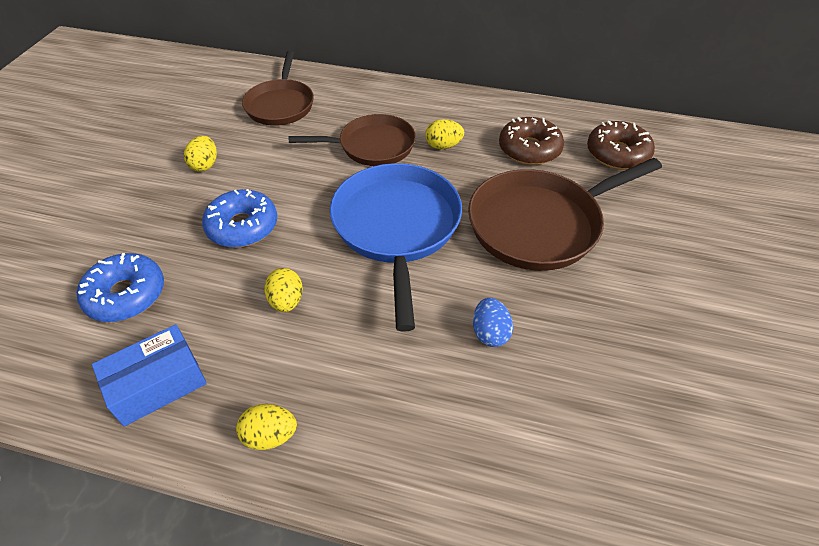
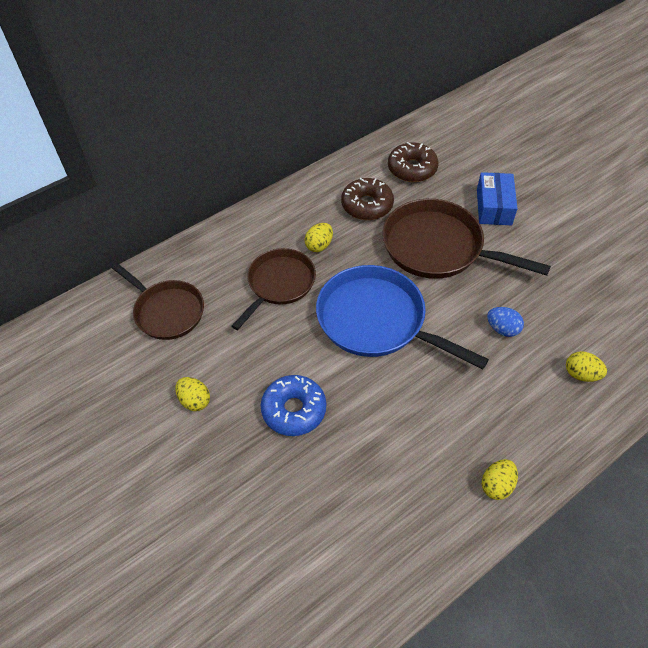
camera: 50 degrees left, 5 degrees up
blue donut [77,253,164,322] -> none
blue box [92,324,207,427] -> blue box moved to [477,172,518,225]
yellow egg [264,268,303,312] -> yellow egg moved to [566,351,607,382]
brown pan [468,158,662,271] -> brown pan turned 105 degrees clockwise [382,199,551,279]

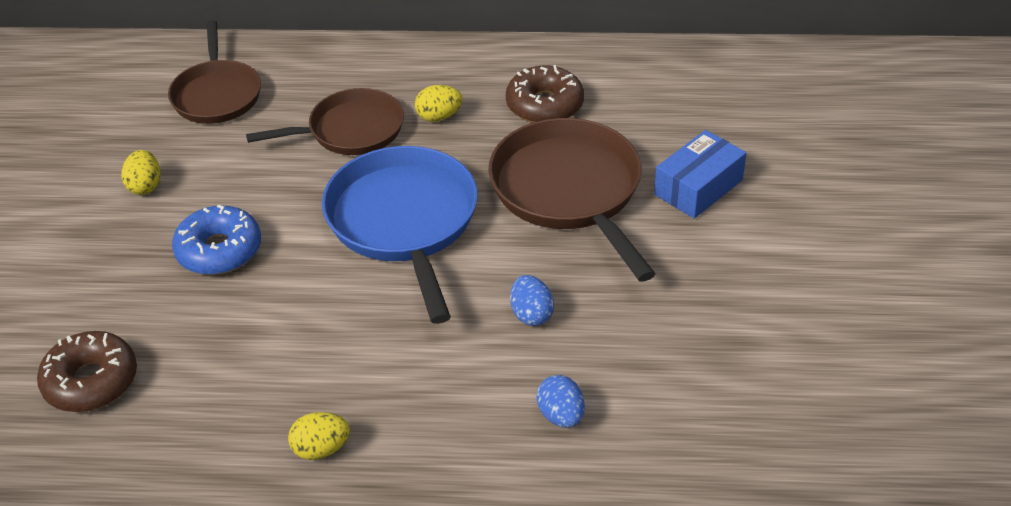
camera: 40 degrees right, 10 degrees down
brown donut [388,142,438,182] -> brown donut moved to [37,331,137,412]
yellow egg [566,351,607,382] -> blue egg [537,375,585,428]

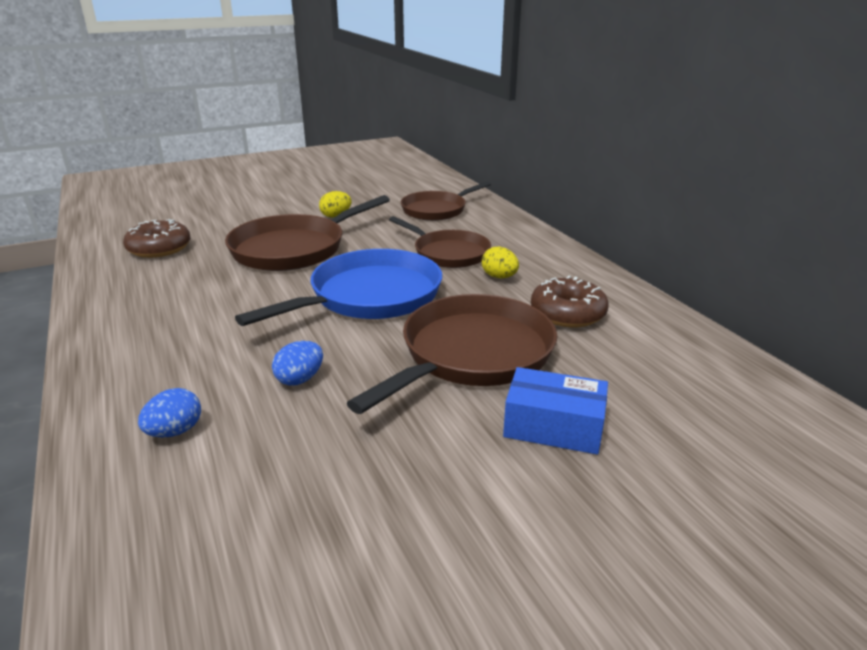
camera: 60 degrees right, 15 degrees down
blue donut [172,205,261,275] -> brown pan [225,195,390,271]
yellow egg [288,412,350,460] -> none

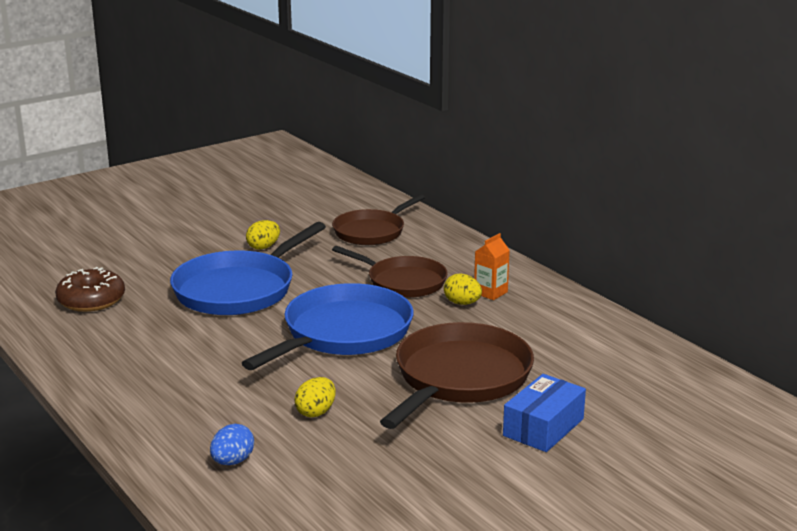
camera: 10 degrees left, 5 degrees down
brown pan [225,195,390,271] -> blue pan [170,222,326,315]
blue egg [272,341,323,386] -> yellow egg [294,377,336,417]
blue box [503,367,608,455] -> blue box turned 60 degrees counterclockwise [503,374,586,452]
brown donut [531,276,609,327] -> none
none -> orange carton [474,233,510,300]

